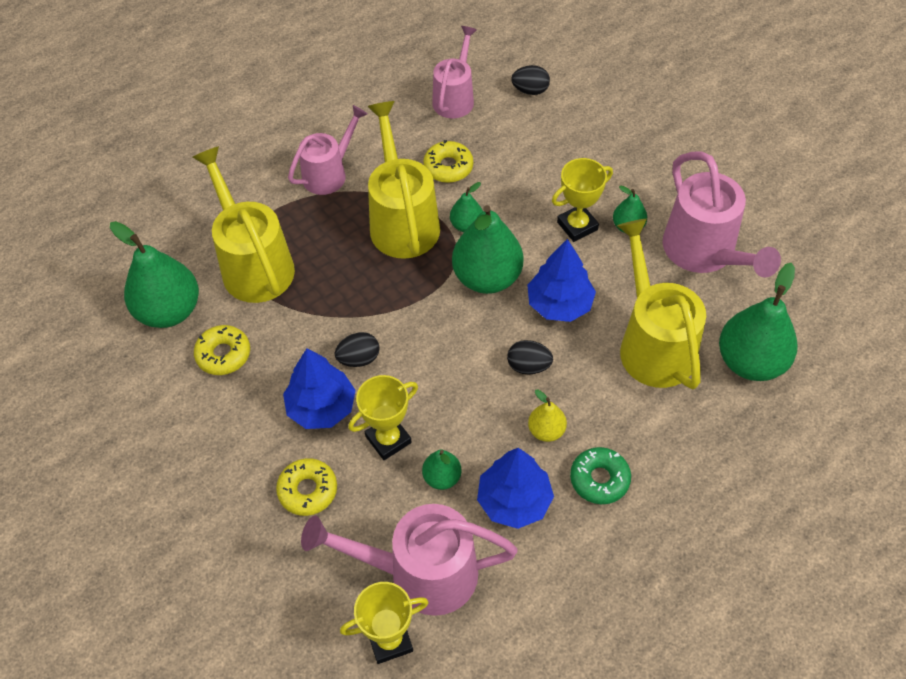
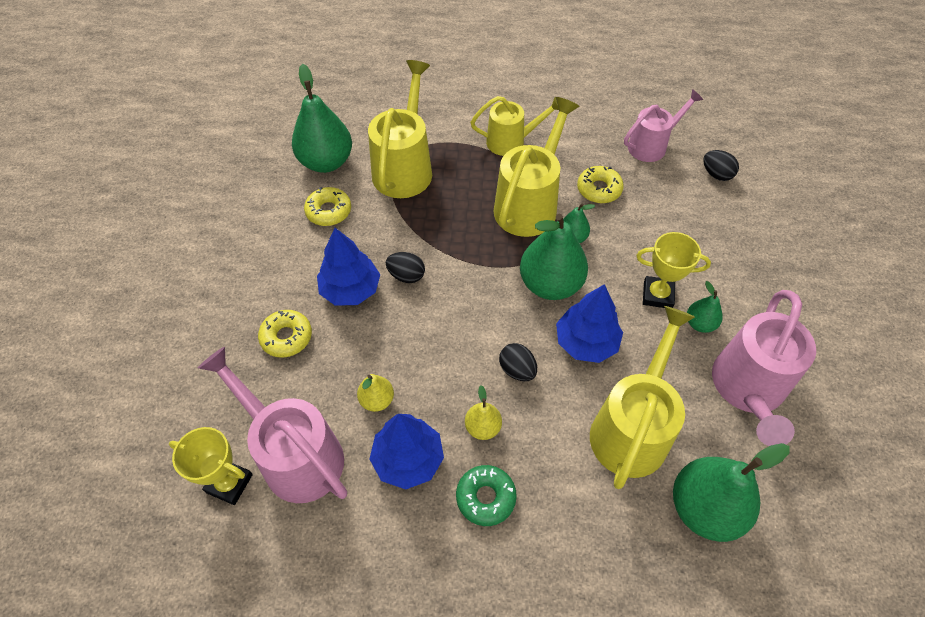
camera: 40 degrees right, 0 degrees up
pink watering can [288,105,367,195] -> yellow watering can [470,96,559,156]
yellow trophy [348,375,418,460] -> none
green pear [422,450,462,490] -> yellow pear [357,374,394,412]

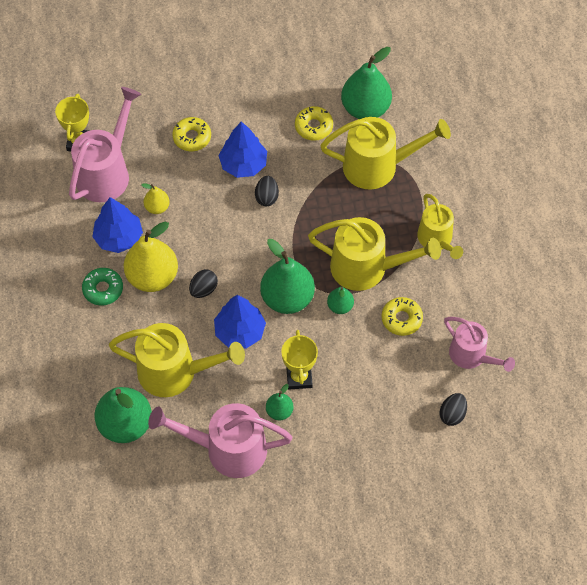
camera: 75 degrees right, 5 degrees up
yellow pear [465,386,502,440] -> yellow pear [124,221,178,292], size x2.02

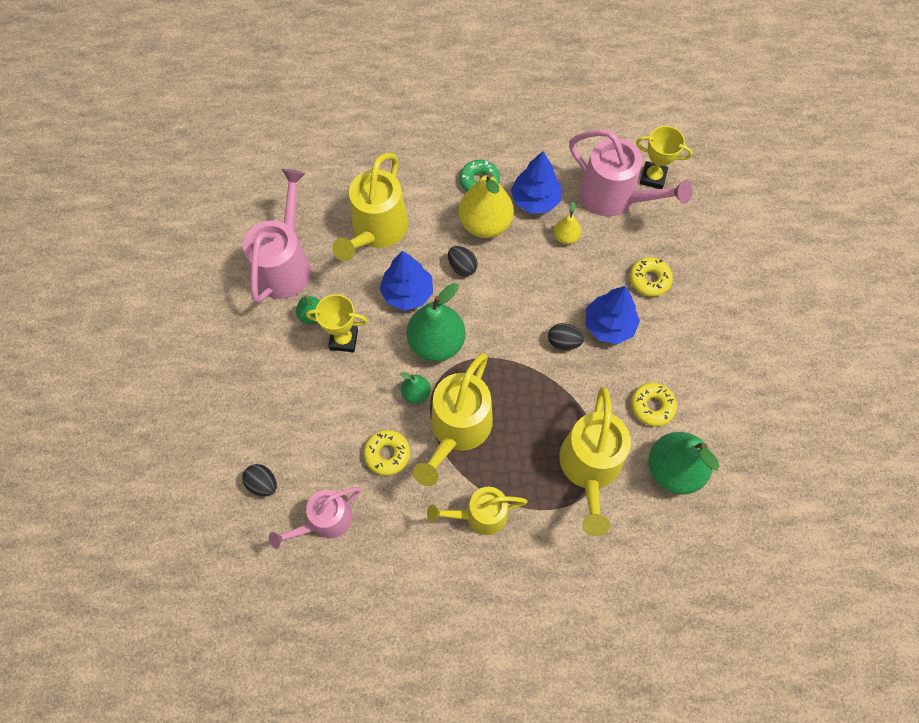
camera: 100 degrees right, 5 degrees up
green pear [95,387,152,443] -> none

